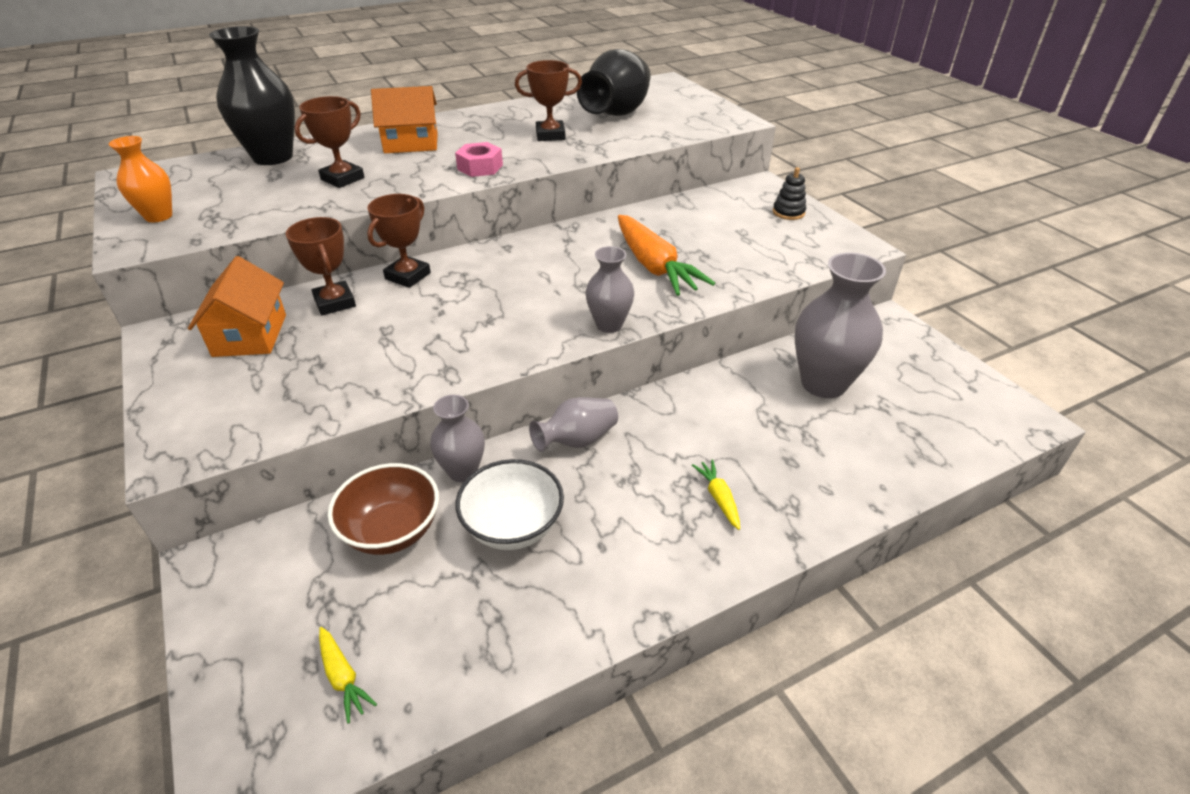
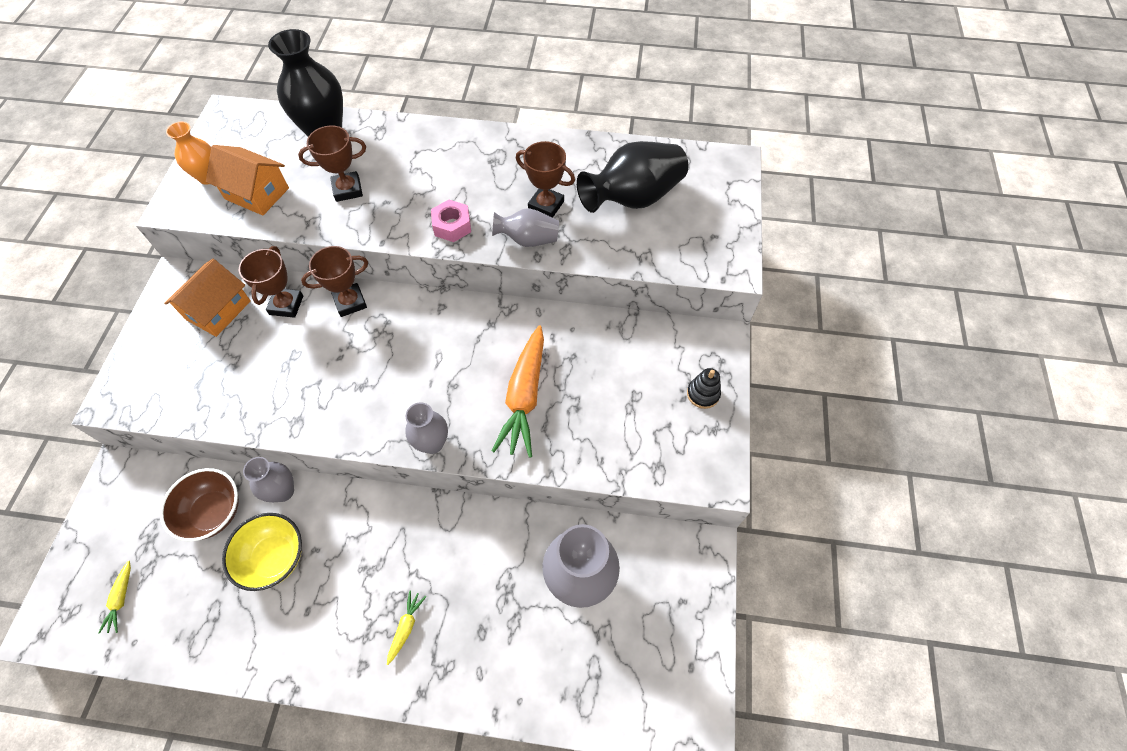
camera: 35 degrees right, 20 degrees up
orange house [371,86,438,153] -> orange house moved to [206,145,289,215]
white bowl [455,459,564,550] -> yellow bowl [222,513,302,591]
grey vase [529,397,618,452] -> grey vase moved to [492,208,559,247]

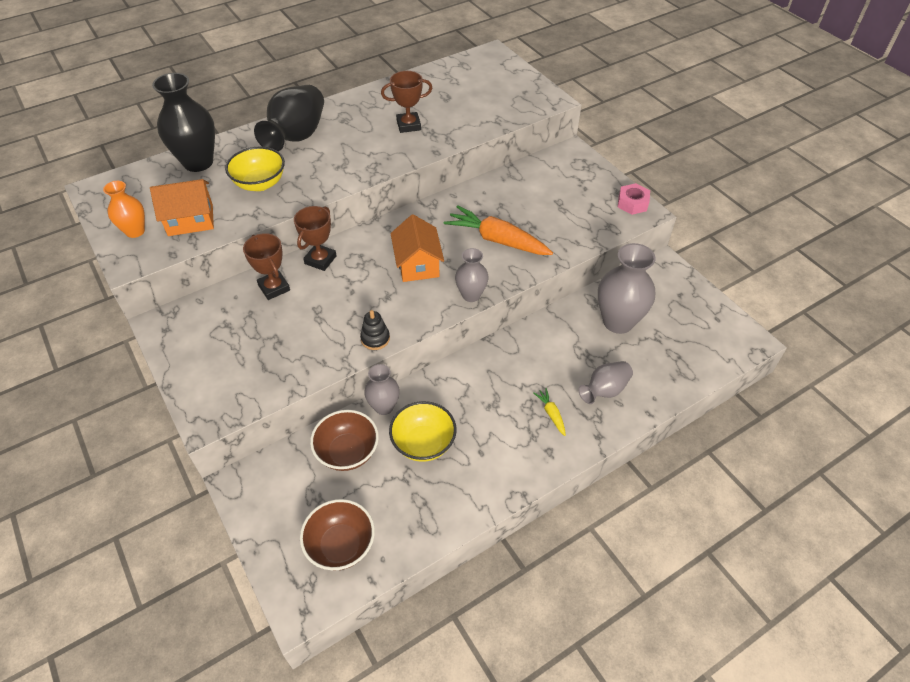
camera: 40 degrees left, 10 degrees down
yellow carrot [98,561,131,634] -> brown bowl [300,499,375,570]
orange house [164,259,251,337] -> orange house moved to [391,214,444,282]
brown trophy [298,125,366,202] -> yellow bowl [225,147,285,191]
pink nut [431,200,471,242] -> pink nut moved to [618,183,650,215]
grey vase [492,208,559,247] -> grey vase moved to [578,361,633,404]
orange carrot [492,325,544,458] -> orange carrot turned 150 degrees clockwise [444,205,553,255]
black vase [577,141,688,213] -> black vase moved to [254,85,324,151]
black stacking toy [687,368,721,409] -> black stacking toy moved to [360,310,390,350]

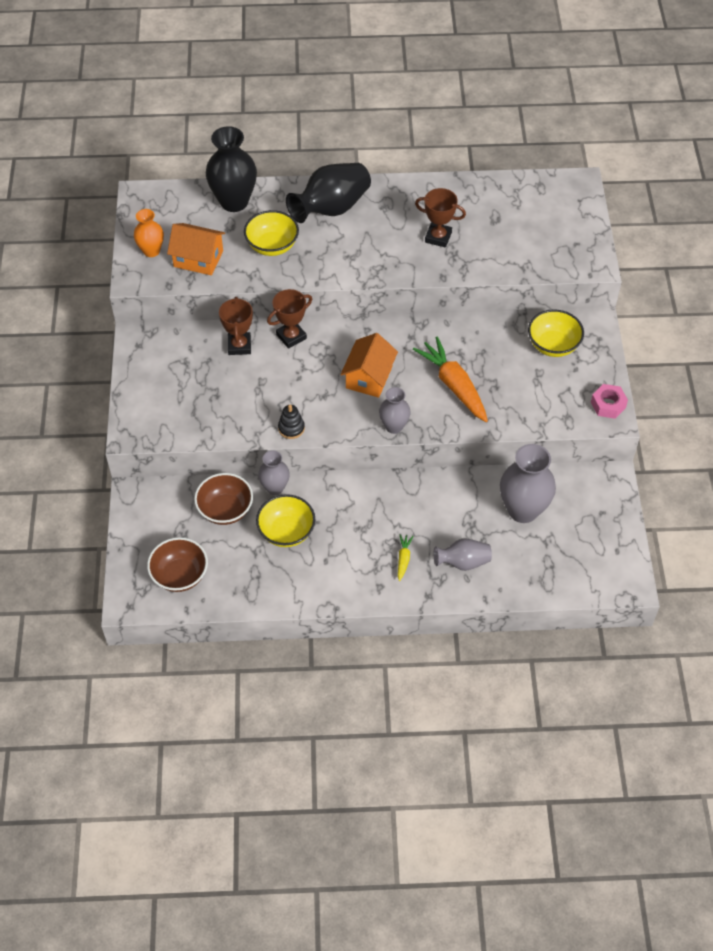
camera: 30 degrees right, 5 degrees up
none -> yellow bowl [528,309,584,357]

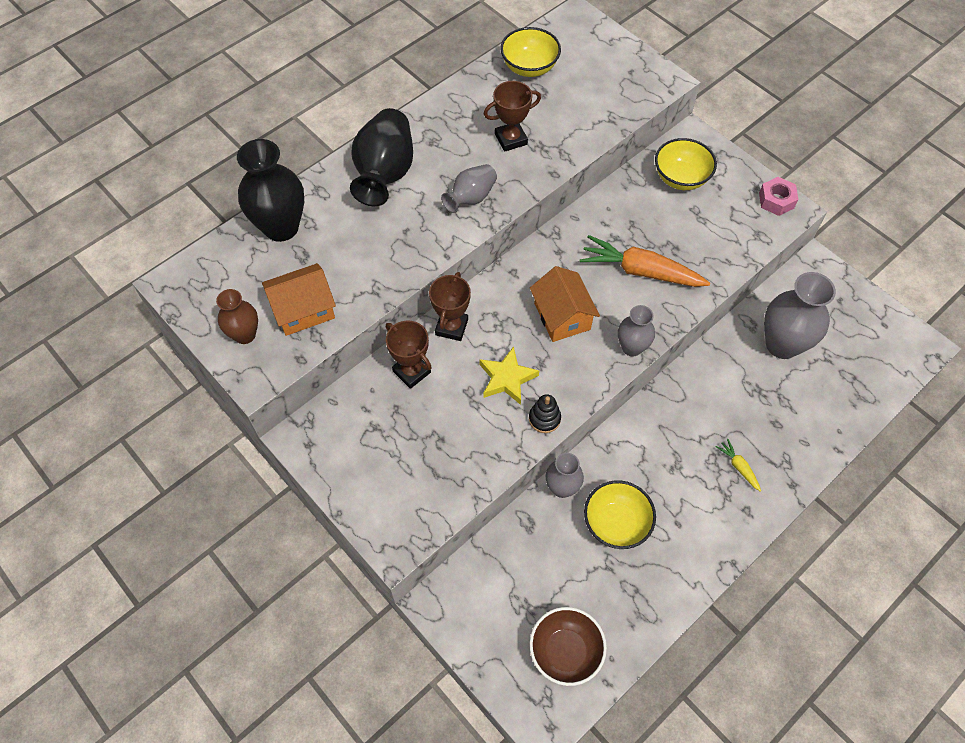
camera: 40 degrees left, 5 degrees up
orange vase [134,209,164,257] -> brown vase [216,289,258,344]
brown bowl [194,473,253,525] -> none
yellow bowl [244,210,299,256] -> yellow bowl moved to [500,27,561,77]
grey vase [434,538,492,571] -> grey vase moved to [441,164,497,213]
none -> yellow star [480,346,539,405]

